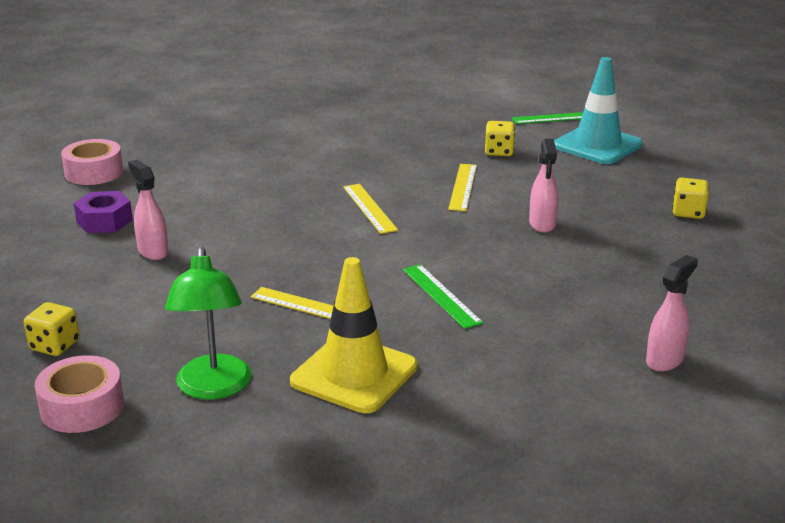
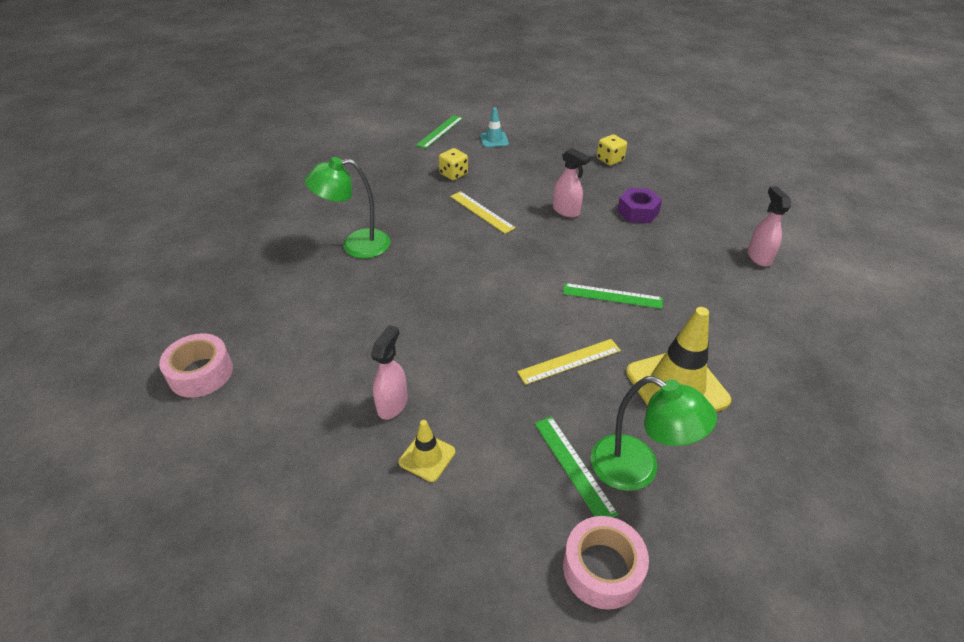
camera: 50 degrees left, 15 degrees up
yellow dice [24,302,80,356] -> none
purple nut [74,191,133,233] -> purple nut moved to [617,188,662,223]
pink spray bottle [128,160,169,260] -> pink spray bottle turned 105 degrees clockwise [371,325,408,419]
yellow ruler [343,184,398,234] -> none
turquoise traffic cone [554,57,643,164] -> turquoise traffic cone [480,107,509,147], size x0.51
none -> green lamp [305,157,390,258]
none -> yellow traffic cone [399,420,456,482]
none -> green ruler [534,416,618,517]

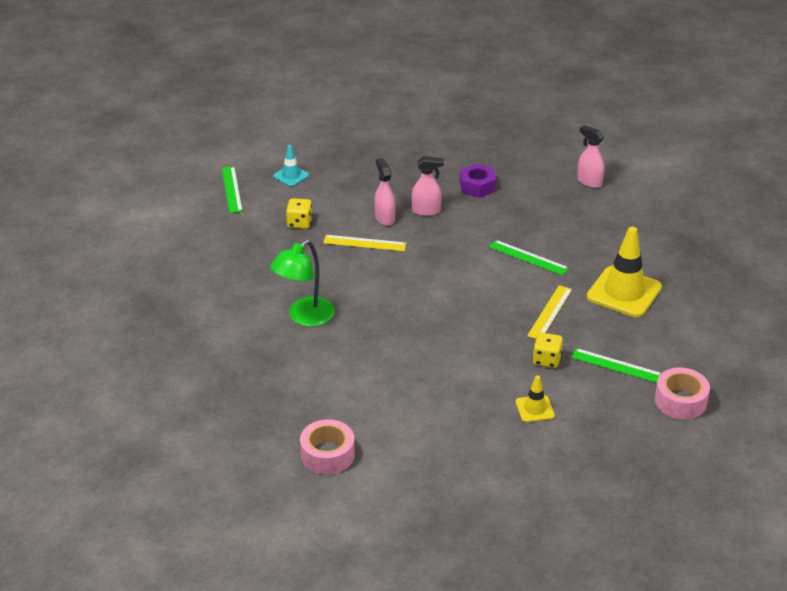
camera: 40 degrees left, 5 degrees down
pink spray bottle [371,325,408,419] -> pink spray bottle moved to [374,158,395,226]
green ruler [563,283,663,309] -> green ruler turned 60 degrees clockwise [489,240,569,275]
green lamp [591,376,717,491] -> none
yellow dice [597,134,627,166] -> yellow dice moved to [533,332,563,368]

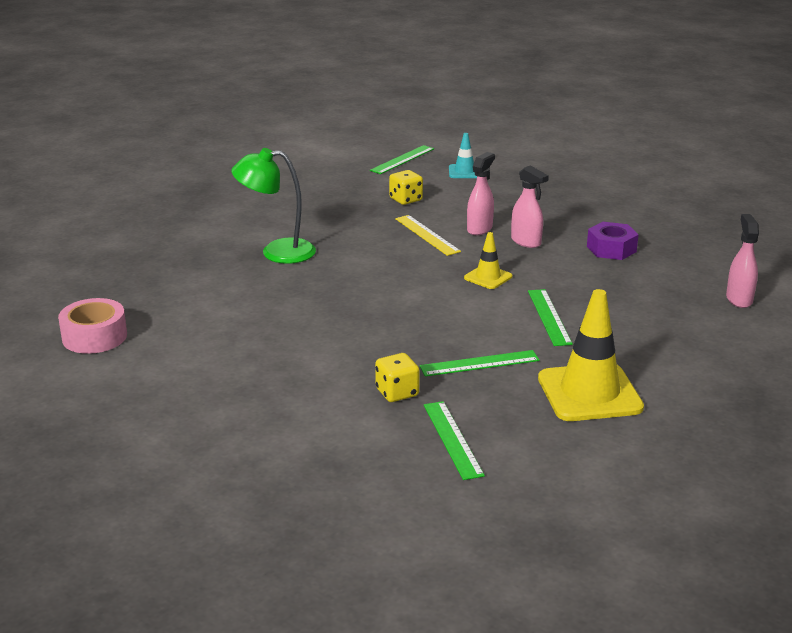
camera: 50 degrees right, 10 degrees down
yellow traffic cone [516,375,555,422] -> yellow traffic cone moved to [464,232,512,289]
yellow ruler [527,285,572,339] -> green ruler [420,350,540,376]
pink tape [655,368,710,419] -> none

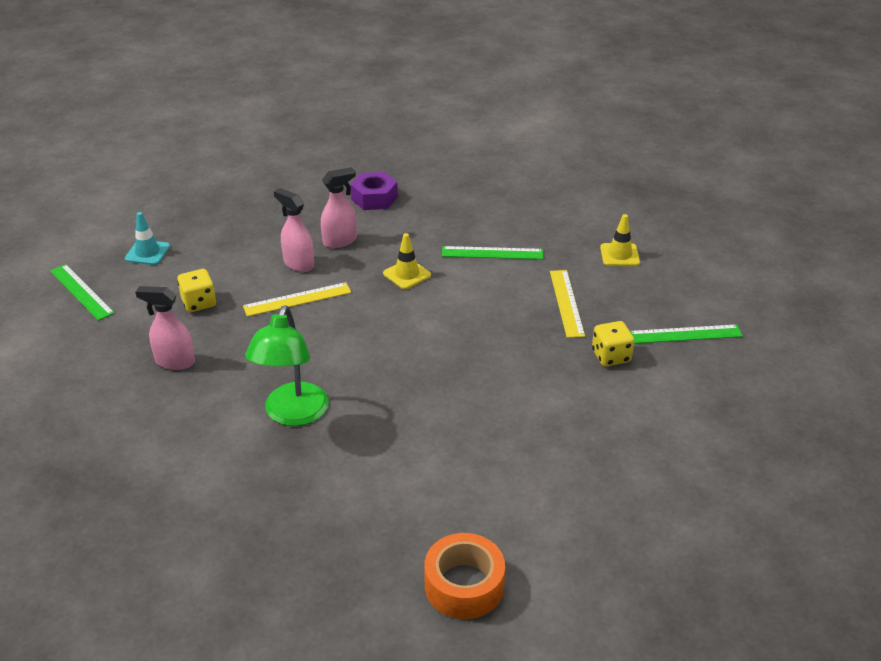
camera: 80 degrees left, 10 degrees up
pink tape [58,298,127,354] -> orange tape [424,533,505,619]
green ruler [420,350,540,376] -> yellow ruler [550,270,585,338]
yellow traffic cone [538,289,644,421] -> yellow traffic cone [600,214,640,266], size x0.51
pink spray bottle [726,214,759,308] -> pink spray bottle moved to [135,286,195,370]

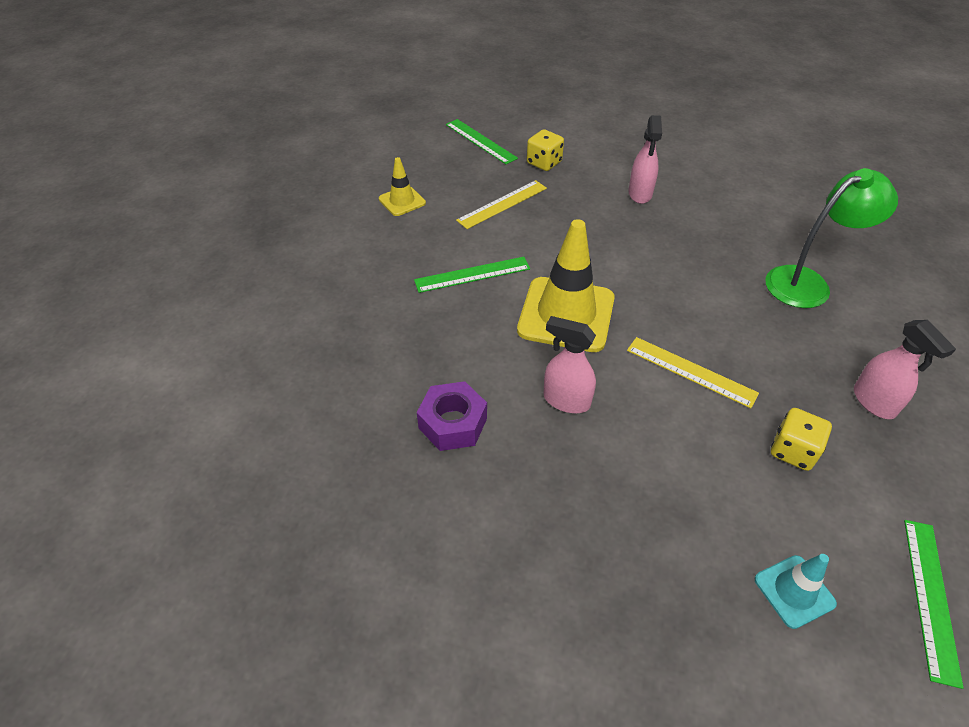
camera: 125 degrees left, 10 degrees up
pink spray bottle [274,188,314,272] -> pink spray bottle moved to [628,115,662,204]
yellow traffic cone [383,233,431,289] -> yellow traffic cone [517,219,615,352], size x1.98
orange tape [424,533,505,619] -> none
green ruler [442,246,544,260] -> green ruler turned 75 degrees counterclockwise [414,257,530,293]

